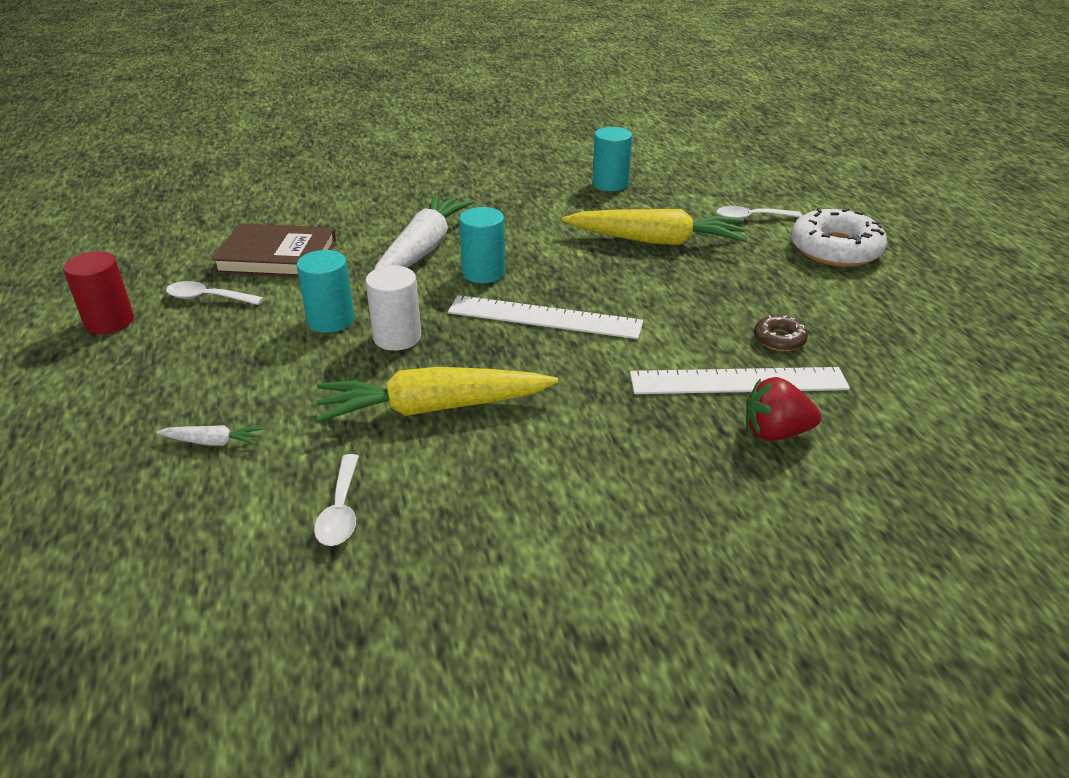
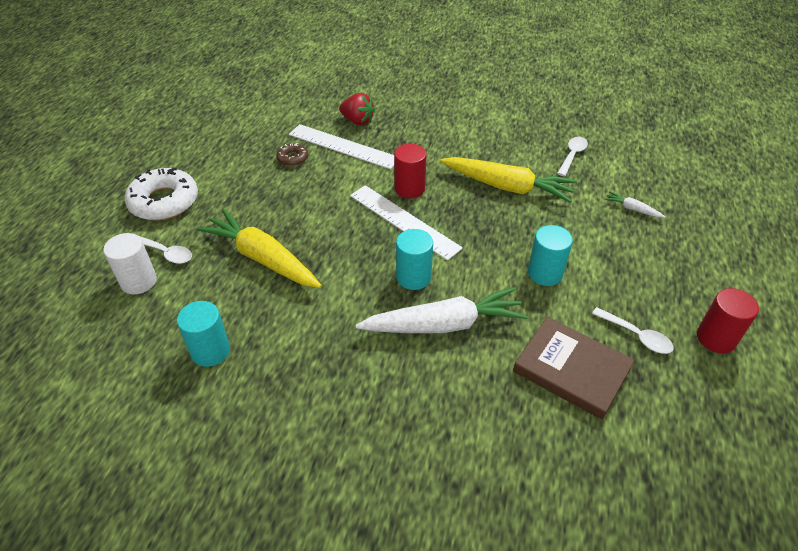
camera: 150 degrees left, 10 degrees up
white cylinder [365,266,421,351] -> white cylinder moved to [103,233,157,294]
white carrot [374,194,474,270] -> white carrot turned 150 degrees counterclockwise [355,287,528,333]
none -> red cylinder [394,144,427,199]

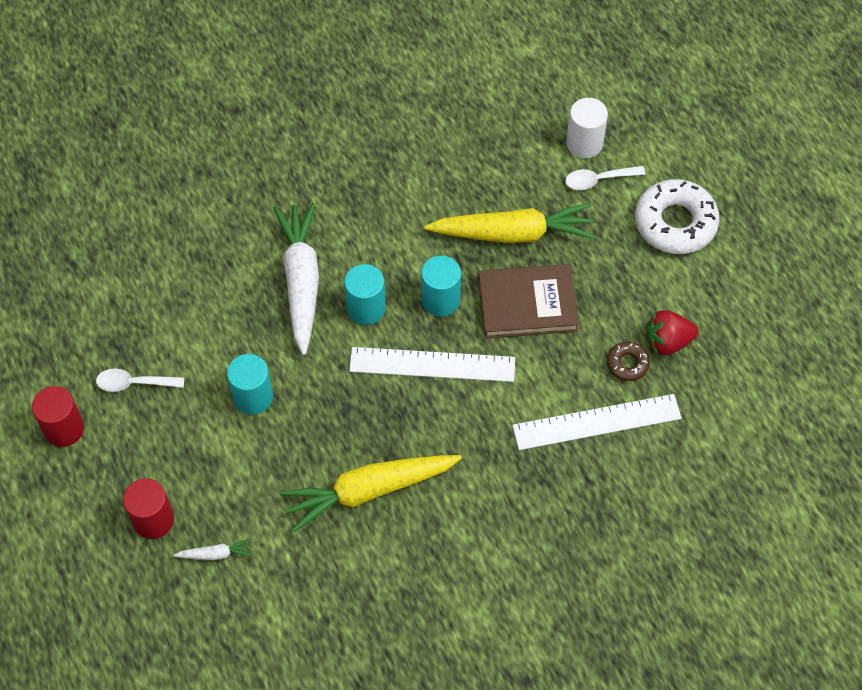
camera: 140 degrees right, 15 degrees up
turquoise cylinder [177,301,230,367] -> turquoise cylinder moved to [421,256,461,316]
red strawberry [339,93,375,126] -> red strawberry moved to [647,310,699,355]
white carrot [355,287,528,333] -> white carrot turned 135 degrees clockwise [274,203,319,355]
red cylinder [394,144,427,199] -> red cylinder moved to [123,478,174,539]
brown book [513,317,635,420] -> brown book moved to [478,264,579,338]
white spoon [557,137,588,176] -> none

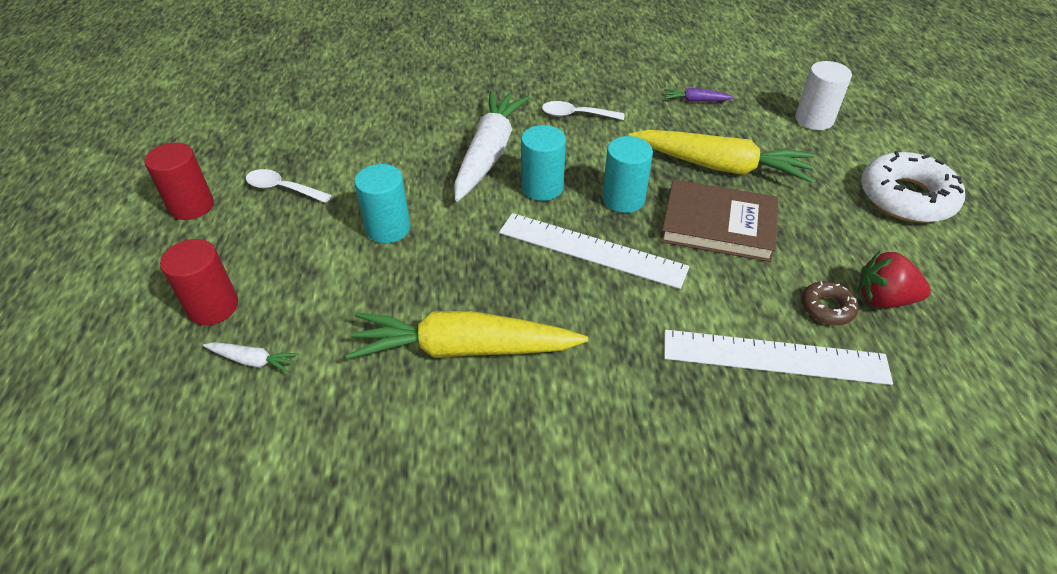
camera: 20 degrees right, 15 degrees down
white spoon [565,166,645,190] -> white spoon moved to [542,101,624,120]
none -> purple carrot [664,88,734,102]

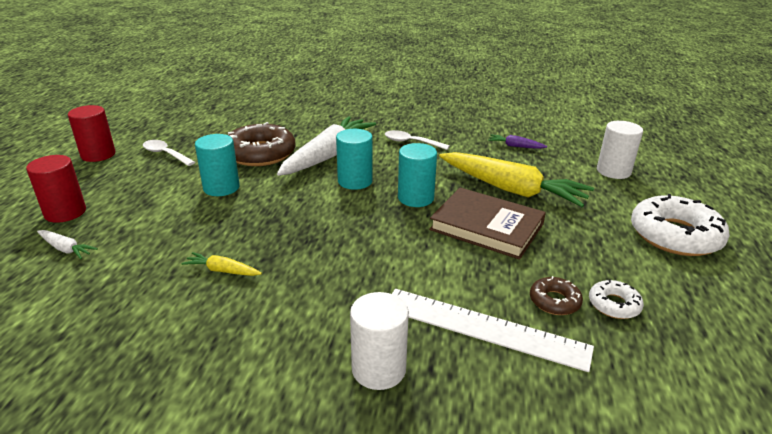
camera: 15 degrees right, 15 degrees down
yellow carrot [346,311,588,360] -> yellow carrot [181,252,262,276], size x0.42
white ruler [499,213,690,289] -> none
red strawberry [858,251,931,308] -> white donut [589,279,644,319]
none -> brown donut [228,122,295,166]
none -> white cylinder [350,292,409,390]

